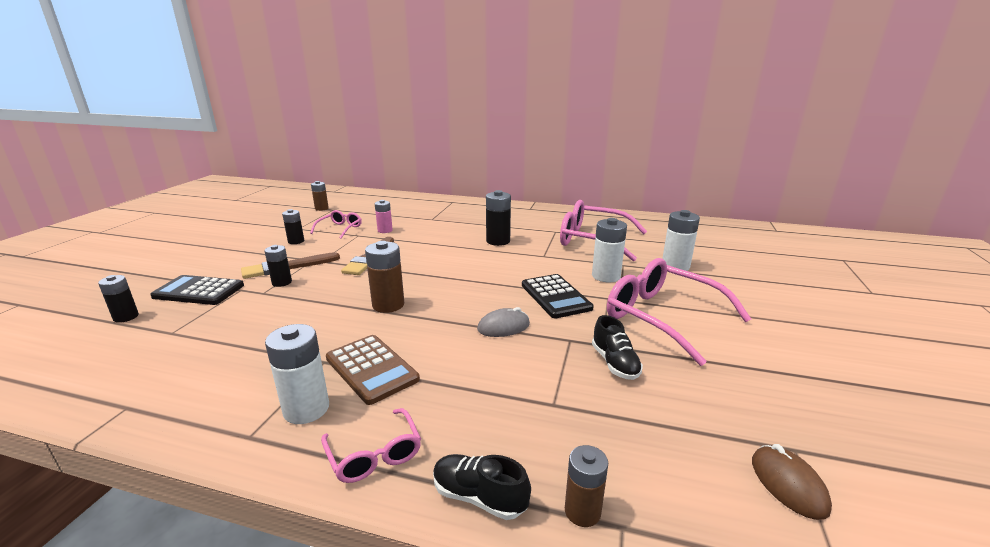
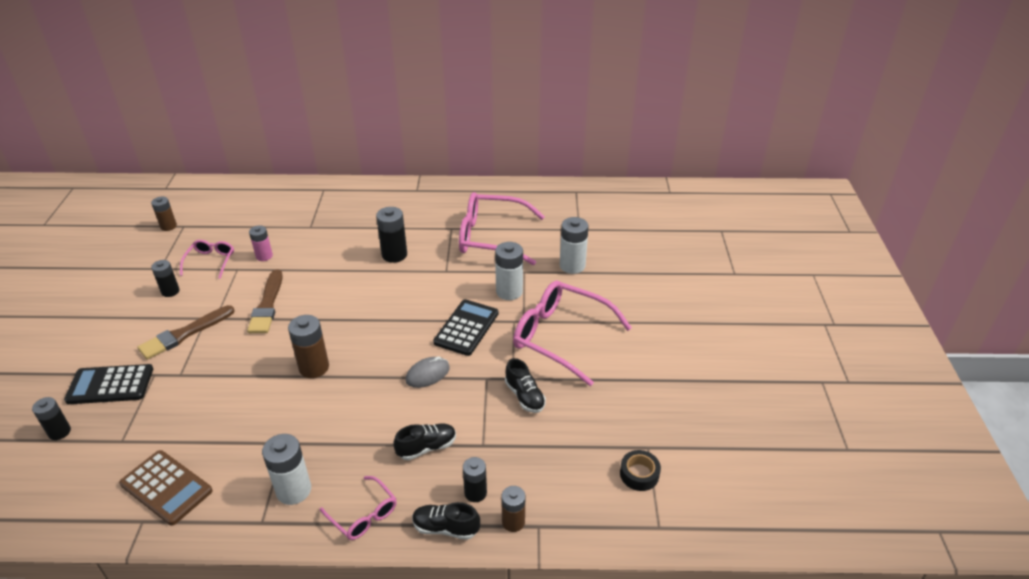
camera: 15 degrees left, 15 degrees up
black battery [264,245,292,287] -> black battery moved to [463,457,487,502]
brown calculator [326,335,420,405] -> brown calculator moved to [119,450,212,526]
black calculator [522,274,594,319] -> black calculator turned 120 degrees counterclockwise [433,299,499,356]
brown mouse [752,444,832,520] -> black tape [620,450,661,491]
none -> black shoe [393,423,456,460]

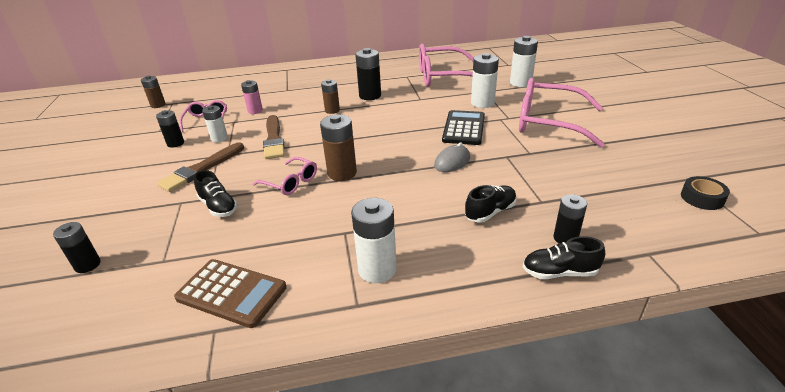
camera: 10 degrees left, 5 degrees down
black calculator [64,364,153,404] -> none
pink glasses [320,476,397,540] -> pink glasses moved to [253,157,317,195]
brown battery [501,486,525,532] -> brown battery moved to [321,79,340,114]
black shoe [505,358,546,413] -> black shoe moved to [194,170,238,217]
none -> white battery [202,105,228,142]

